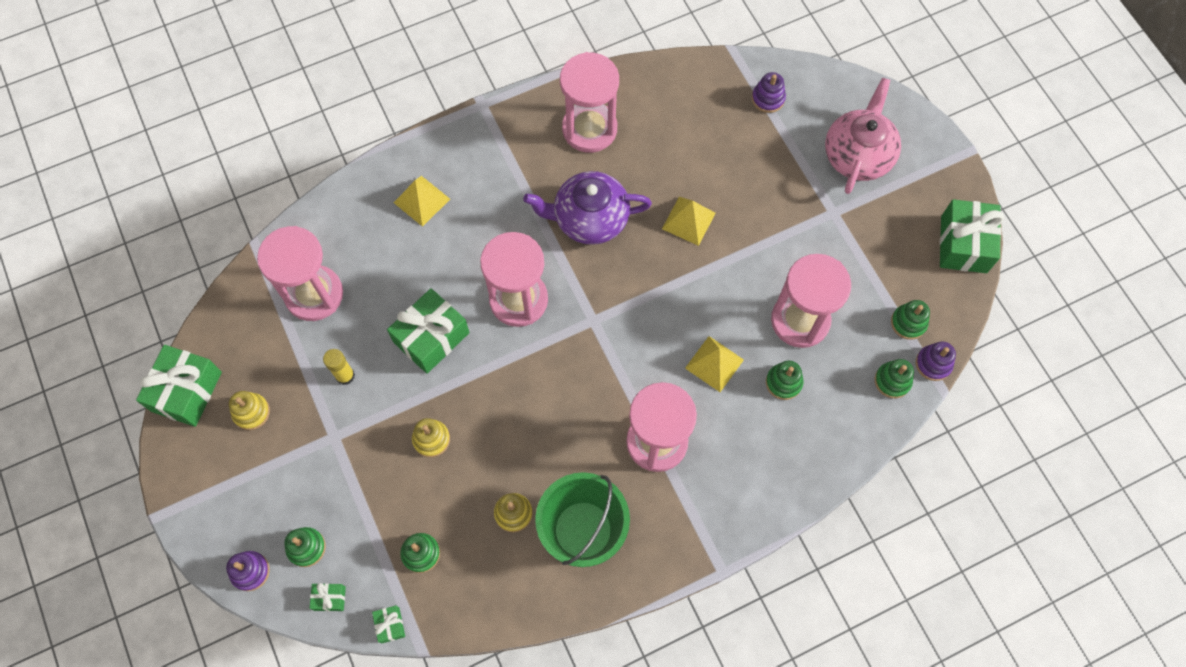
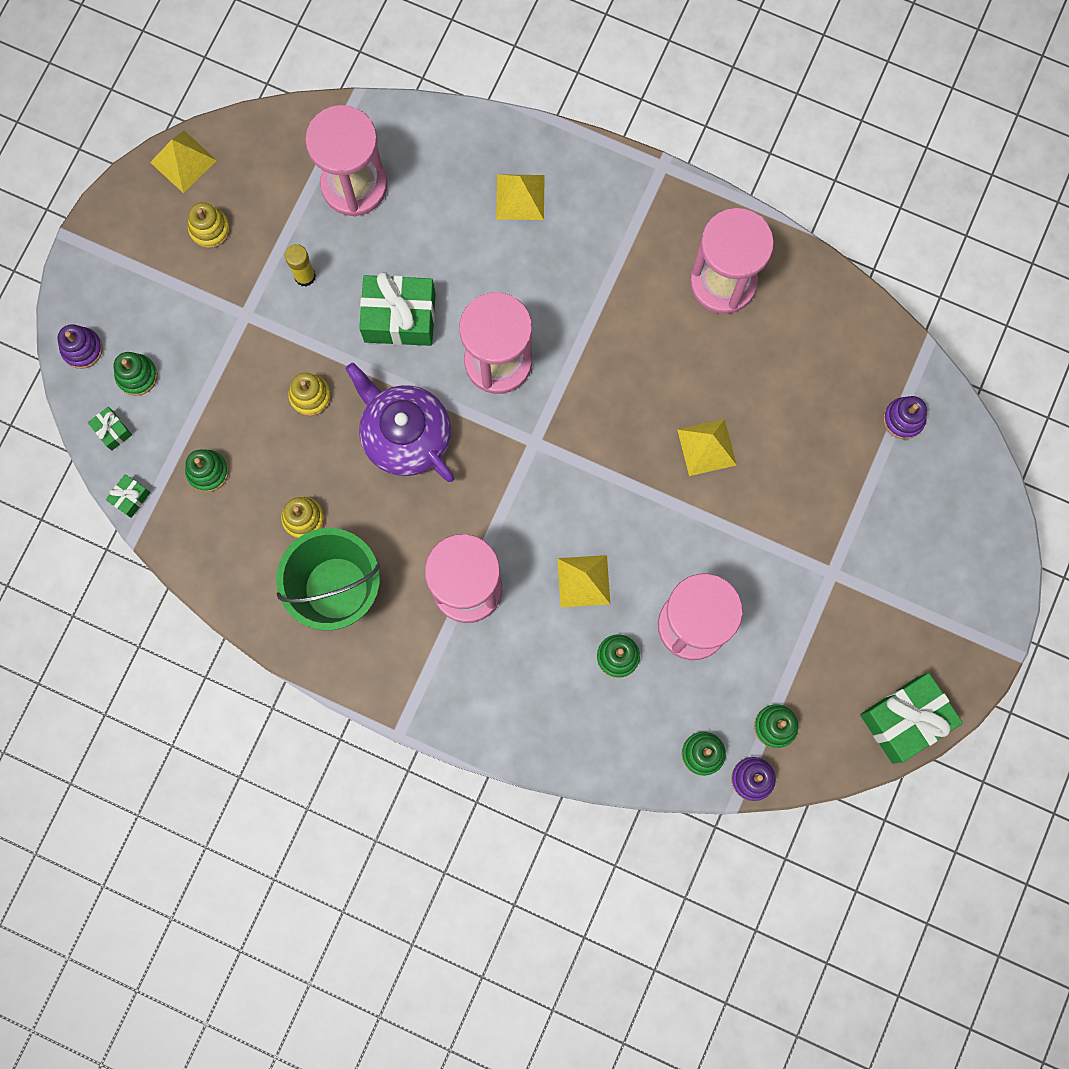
camera: 50 degrees right, 10 degrees up
green gift [136,345,222,427] -> yellow pyramid [150,130,217,193]
purple teapot [523,171,652,245] -> purple teapot moved to [345,363,454,482]
pink teapot [825,78,901,194] -> none

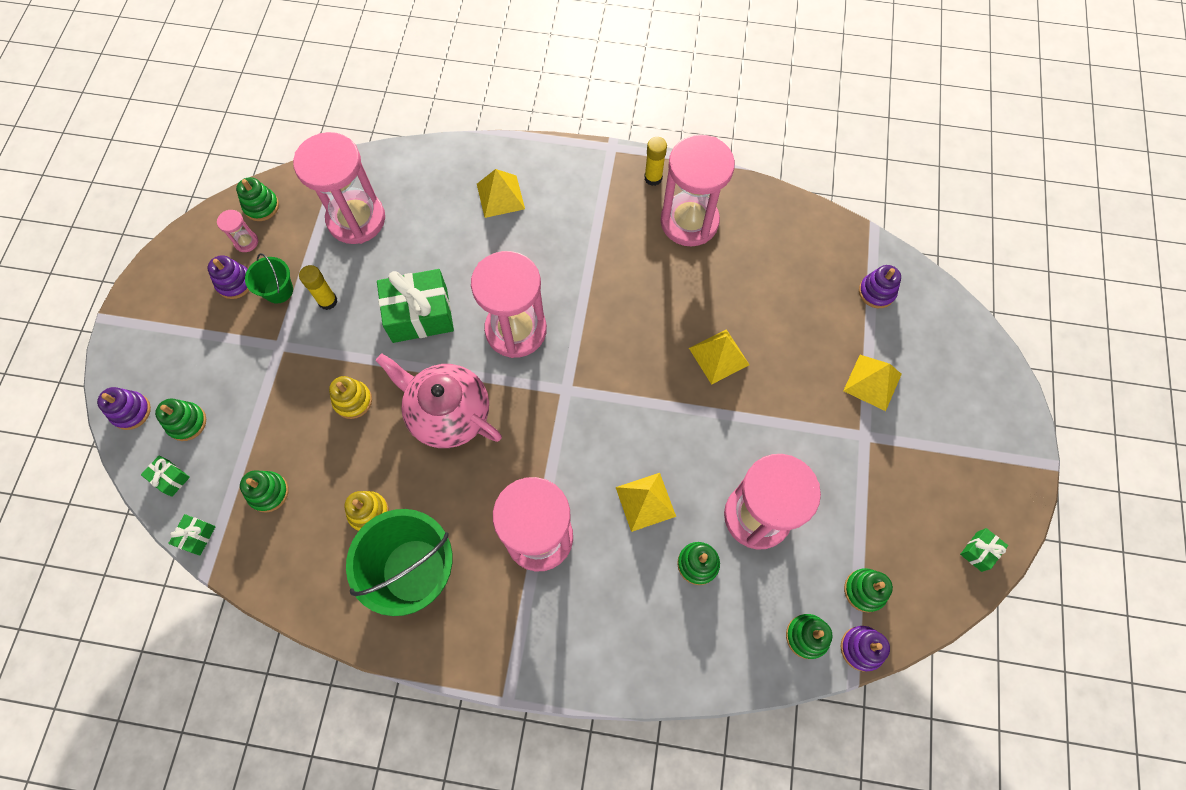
camera: 15 degrees left, 10 degrees down
yellow pyramid [150,130,217,193] -> yellow pyramid moved to [843,355,902,411]
yellow stacking toy [188,202,230,248] -> purple stacking toy [208,255,250,299]
purple teapot [345,363,454,482] -> pink teapot [376,354,502,448]
green gift [860,673,963,764] -> green gift [960,528,1008,572], size x0.46
none -> pink hourglass [217,210,258,252]
none -> green stacking toy [236,177,279,221]
none -> green bucket [245,253,293,304]
none -> yellow glue stick [644,137,667,186]

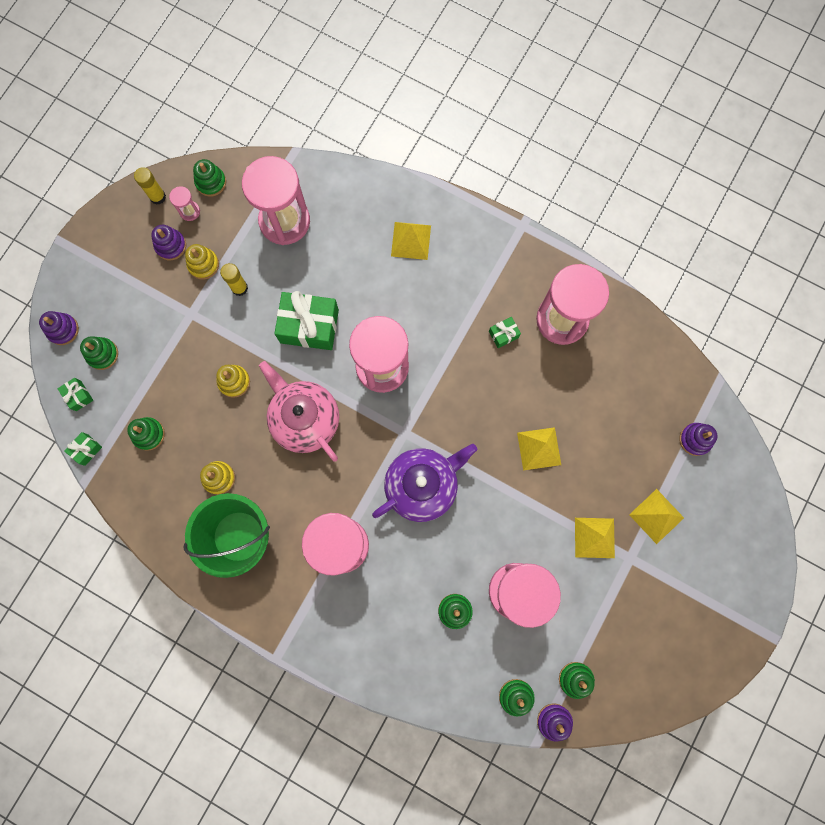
camera: 20 degrees right, 10 degrees up
green bucket [245,253,293,304] -> yellow stacking toy [185,244,219,279]
yellow pyramid [616,473,676,532] -> yellow pyramid moved to [575,518,615,558]
yellow glue stick [644,137,667,186] -> yellow glue stick moved to [134,167,166,205]
green gift [960,528,1008,572] -> green gift moved to [489,317,521,348]
none -> purple teapot [372,444,477,522]

